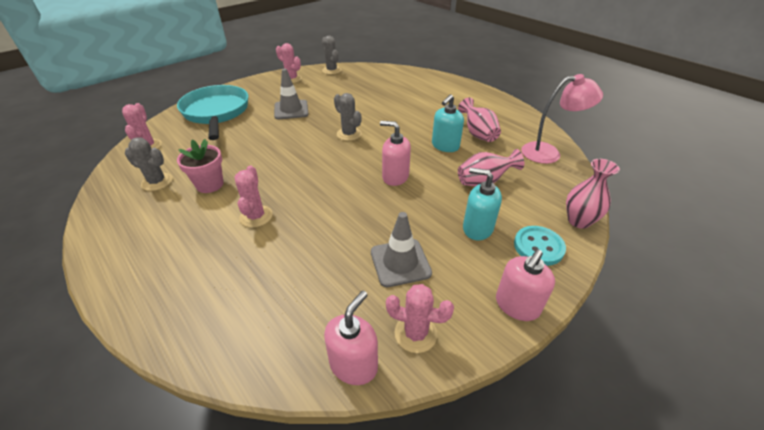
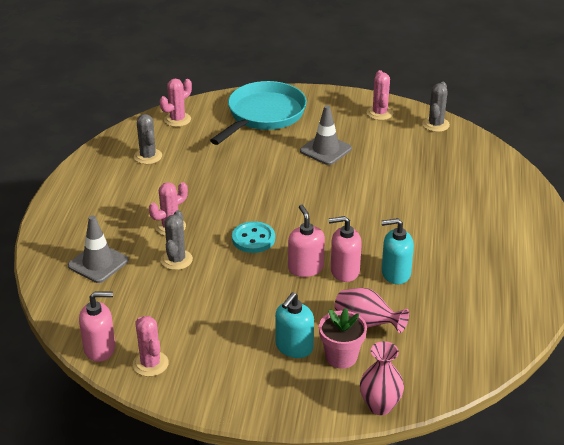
camera: 50 degrees right, 5 degrees down
pink flower pot [177,139,223,193] -> pink flower pot moved to [319,308,367,369]
grey cactus [334,93,362,141] -> grey cactus moved to [161,210,193,270]
grey traffic cone [371,212,432,287] -> grey traffic cone moved to [68,215,129,283]
pink vase [458,97,501,142] -> none
turquoise soap dispenser [463,168,502,241] -> turquoise soap dispenser turned 135 degrees counterclockwise [275,292,314,358]
pink soap dispenser [496,249,555,321] -> pink soap dispenser moved to [329,216,362,282]
turquoise button [514,226,566,266] -> turquoise button moved to [232,221,275,253]
pink lamp [521,74,603,164] -> none

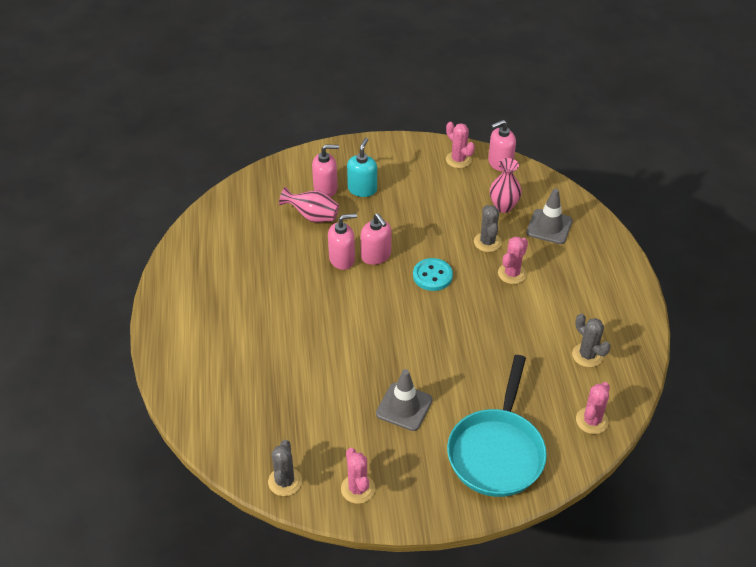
camera: 165 degrees right, 10 degrees up
pink flower pot [319,308,367,369] -> pink soap dispenser [312,144,339,197]
pink vase [360,341,404,415] -> pink vase moved to [490,158,522,213]
turquoise soap dispenser [381,218,414,284] -> none

